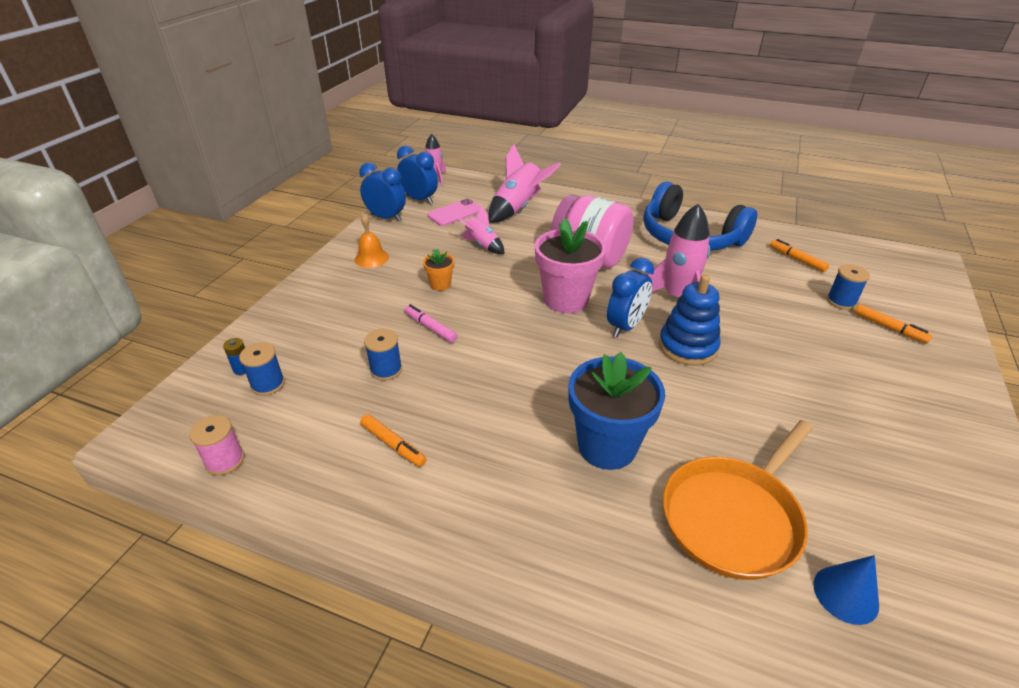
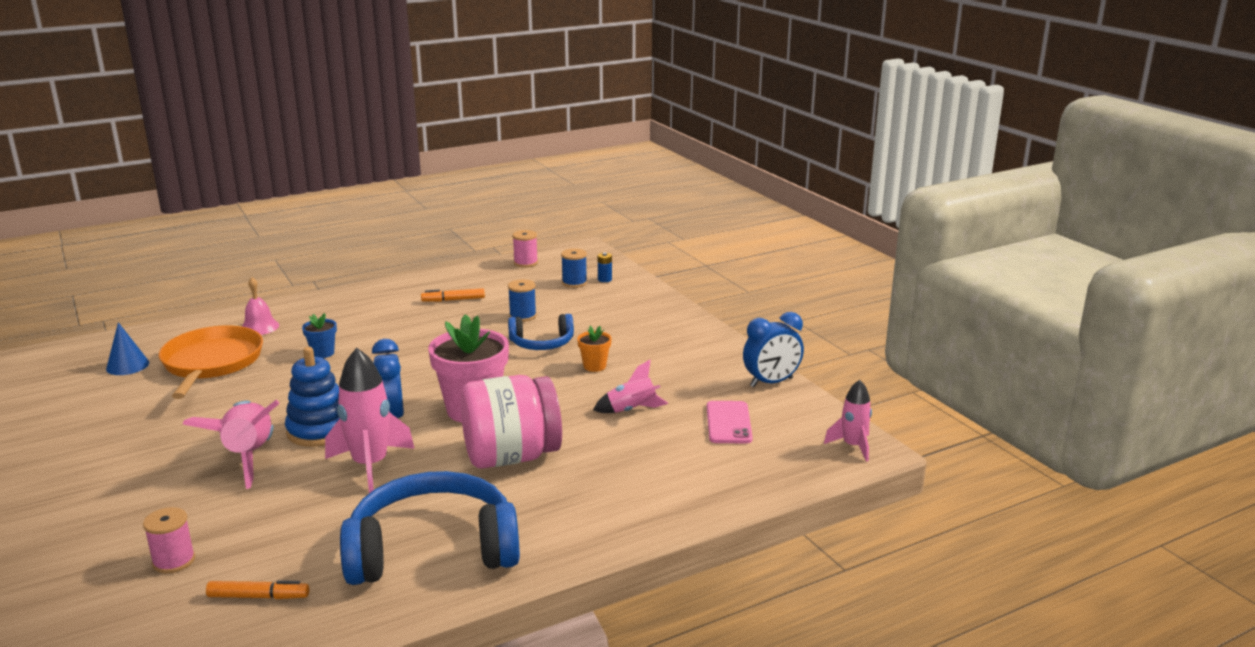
camera: 130 degrees right, 15 degrees down
orange bell [355,214,389,268] -> none
blue clock [397,146,438,204] -> none
pink marker [405,304,458,343] -> blue headphones [508,314,574,350]
pink rocket [489,144,561,223] -> pink rocket moved to [183,400,279,489]
blue flower pot [568,352,665,470] -> blue flower pot [302,313,337,358], size x0.47
blue spool [827,264,870,310] -> pink spool [143,507,195,573]
orange marker [855,304,932,344] -> none
none -> pink bell [242,277,279,335]

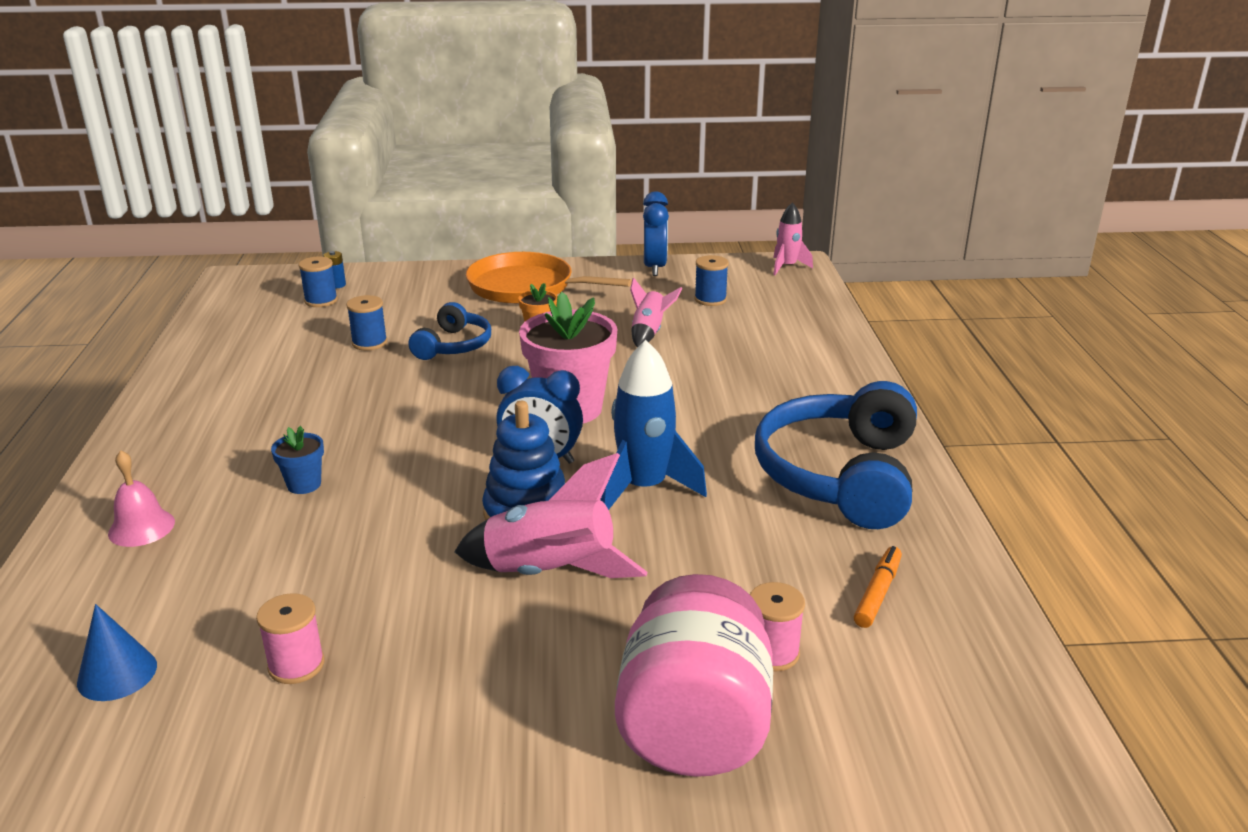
camera: 65 degrees left, 5 degrees up
orange pan [159,326,263,399] -> orange pan moved to [466,252,632,304]
pink rocket [325,348,415,493] -> blue rocket [600,340,707,510]
orange marker [421,288,485,302] -> none
pink jar [460,375,562,469] -> pink jar moved to [615,574,773,777]
pink spool [512,230,538,267] -> pink spool moved to [256,593,325,684]
pink phone [707,401,753,444] -> blue spool [694,255,729,306]

